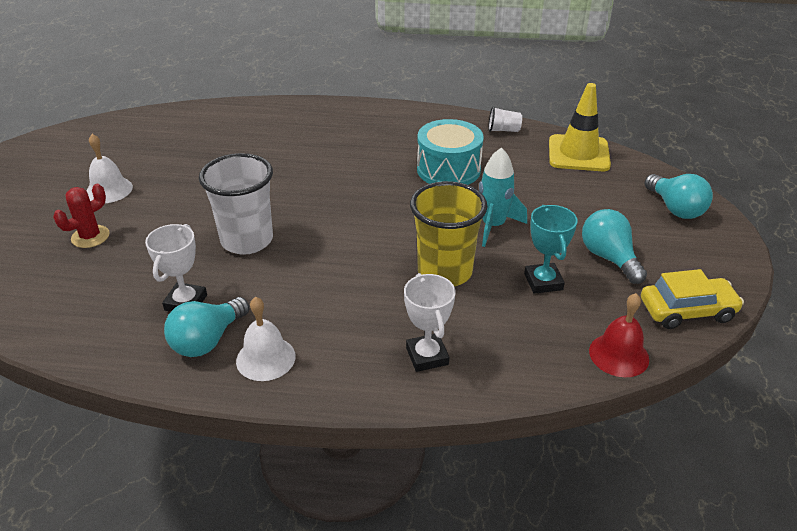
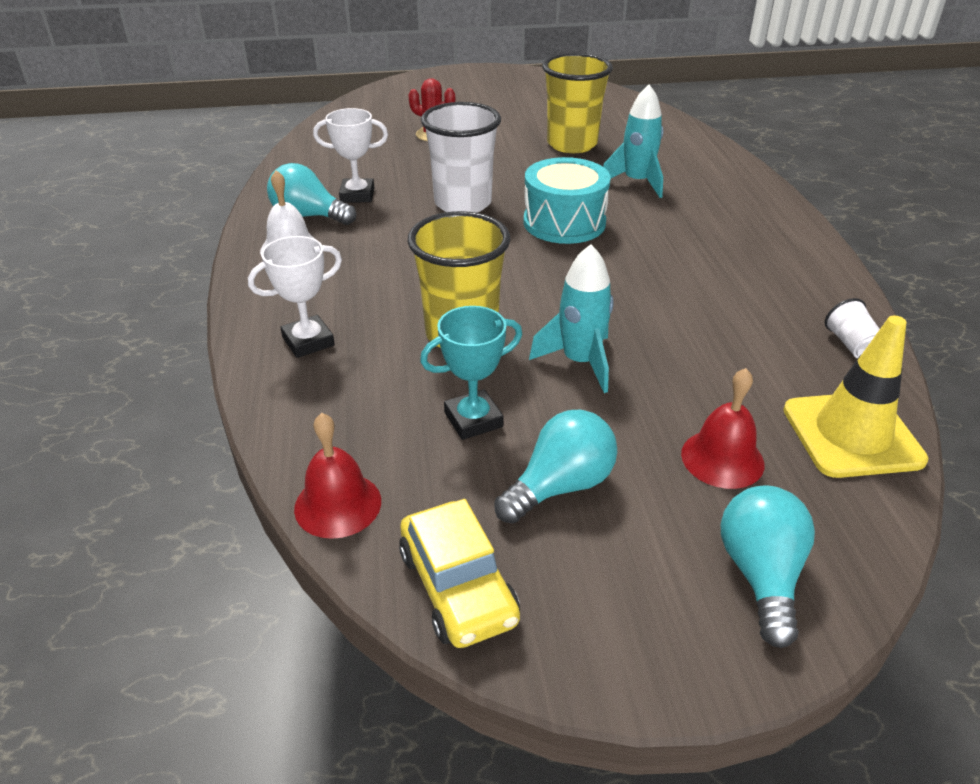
camera: 75 degrees right, 0 degrees up
white bell [87,134,133,203] -> none
turquoise drum [417,119,484,185] -> turquoise drum moved to [523,157,611,244]
turquoise light bulb [645,174,713,219] -> turquoise light bulb turned 135 degrees clockwise [721,486,815,648]
none -> yellow cup [542,53,613,153]
none -> turquoise rocket [603,84,663,198]
none -> red bell [681,368,764,489]

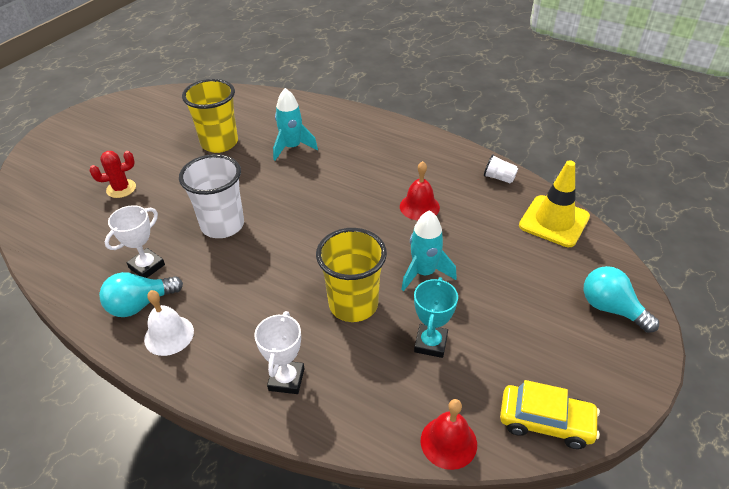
camera: 50 degrees left, 5 degrees up
turquoise light bulb [494,410,617,524] -> none
turquoise drum [523,157,611,244] -> none
red bell [681,368,764,489] -> red bell moved to [400,161,440,221]

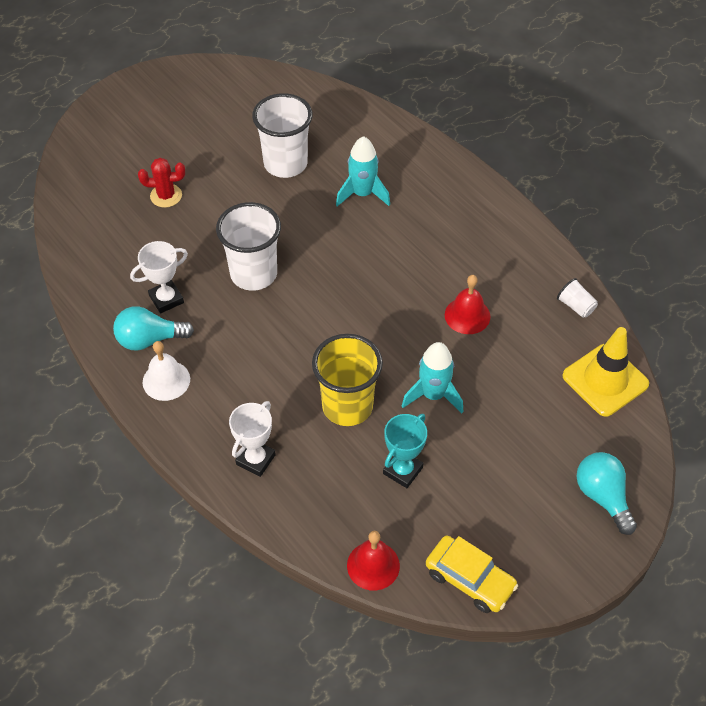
camera: 20 degrees right, 10 degrees up
yellow cup [182,79,238,153] -> white cup [252,93,313,178]

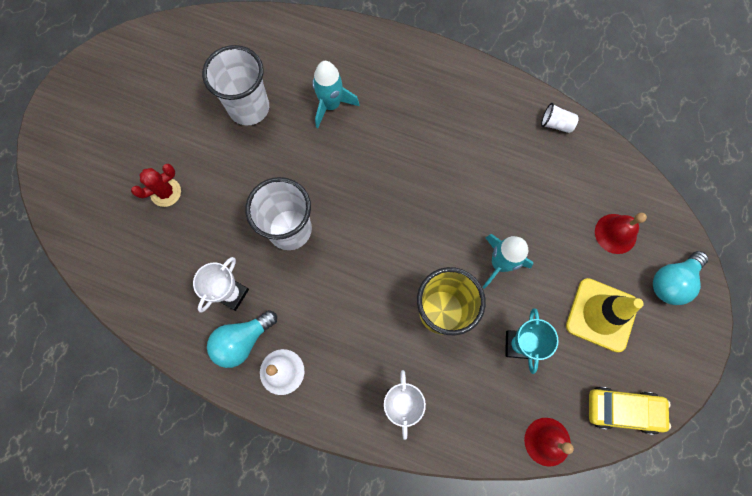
camera: 30 degrees left, 20 degrees up
red bell [445,275,490,334] -> red bell moved to [595,213,647,254]
yellow traffic cone [562,327,649,417] -> yellow traffic cone moved to [566,278,644,352]
turquoise light bulb [577,452,637,535] -> turquoise light bulb turned 75 degrees counterclockwise [653,251,708,305]

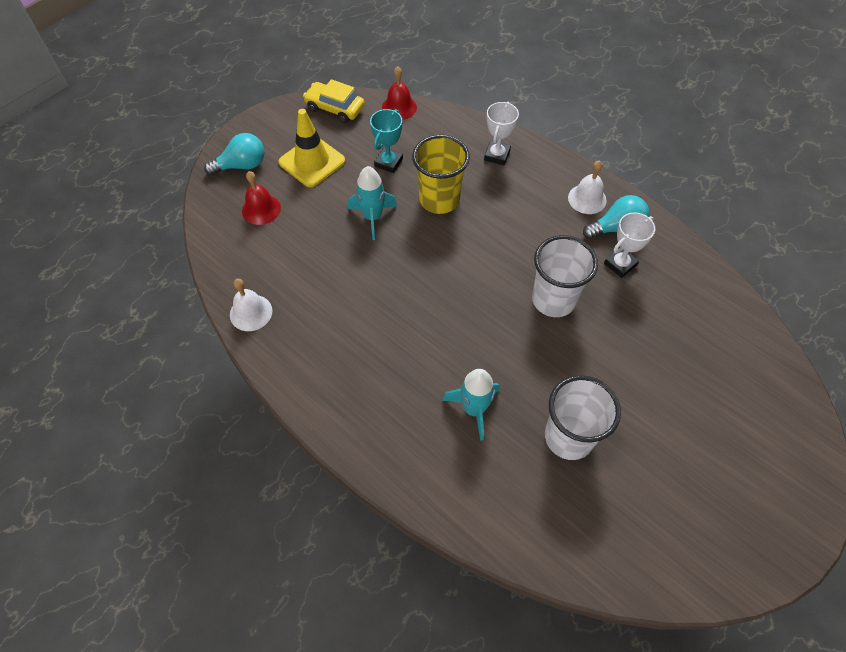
camera: 160 degrees left, 15 degrees down
red cactus [131,164,181,207] -> none
white cup [541,103,579,133] -> white bell [230,279,272,331]

